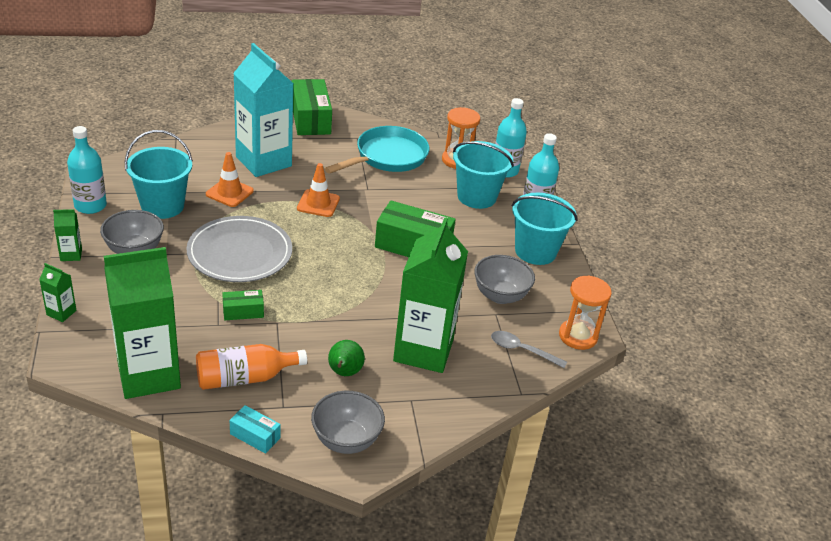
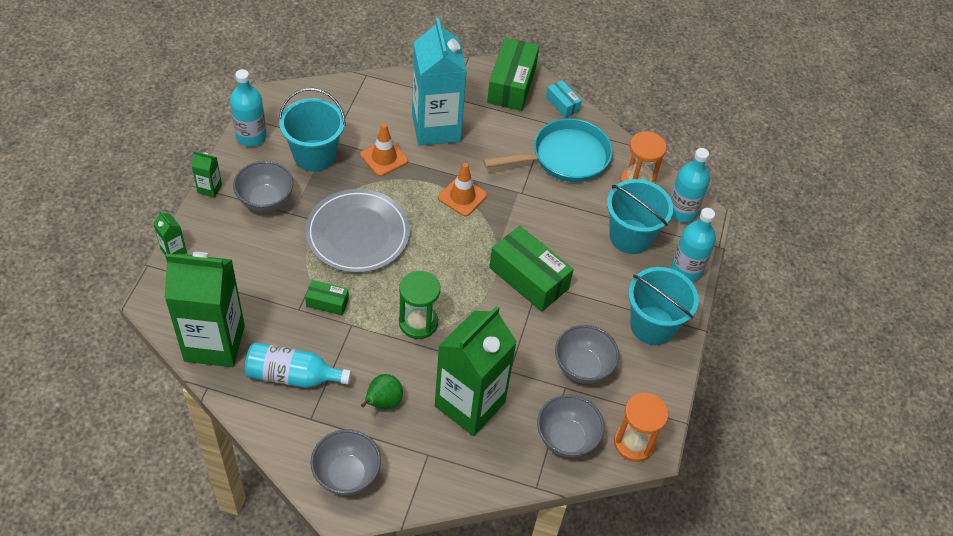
camera: 25 degrees right, 15 degrees up
orange bottle [196,344,307,390] -> turquoise bottle [245,342,351,388]
turquoise box [230,405,281,454] -> turquoise box moved to [546,80,582,118]
grey spoon [491,331,567,368] -> grey bowl [537,395,604,458]
none -> green hourglass [399,271,440,339]

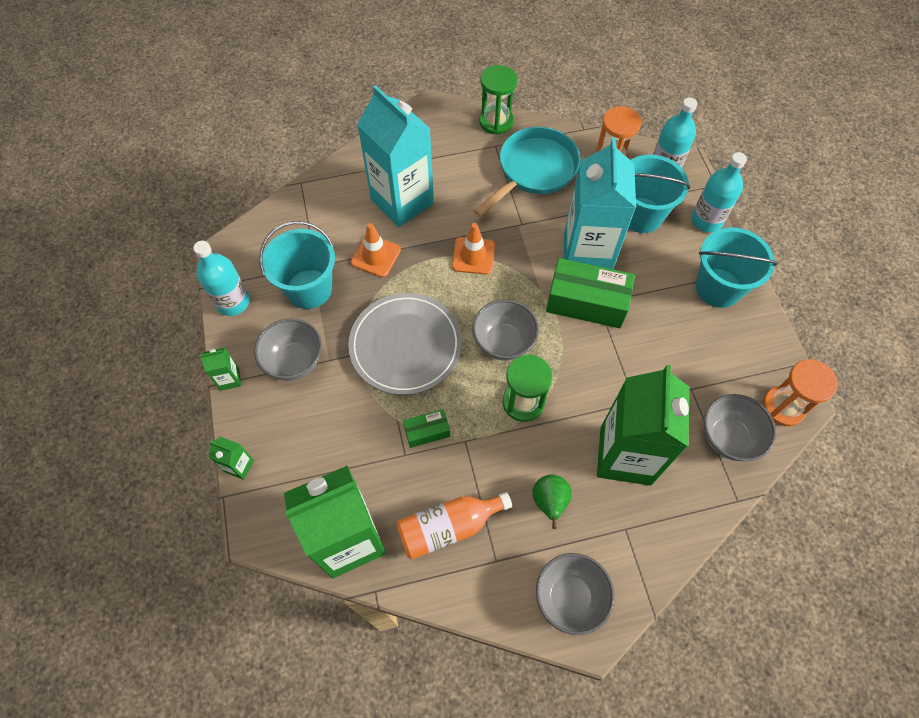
camera: 25 degrees left, 10 degrees up
turquoise bottle [245,342,351,388] -> orange bottle [396,492,512,559]
green box [487,38,539,111] -> none
turquoise box [546,80,582,118] -> green hourglass [479,65,517,135]
grey bowl [555,325,619,384] -> grey bowl moved to [472,300,539,360]
none -> turquoise carton [564,138,636,269]

